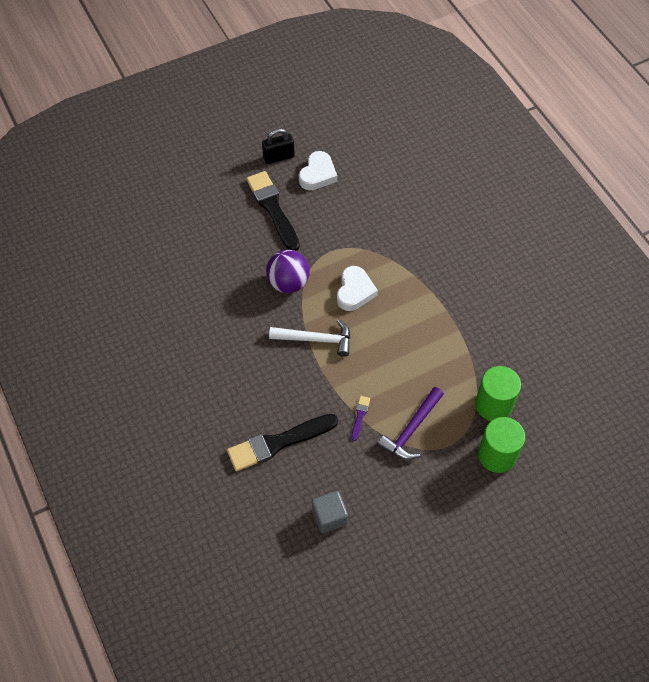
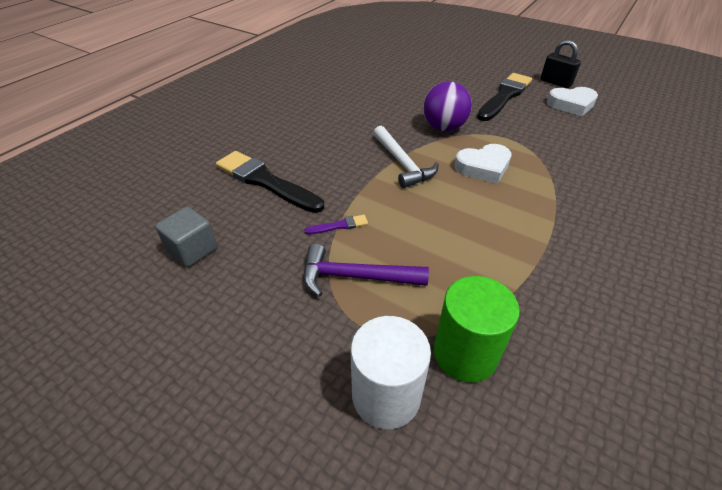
camera: 60 degrees right, 15 degrees down
green cylinder [478,417,525,473] -> white cylinder [351,316,431,429]

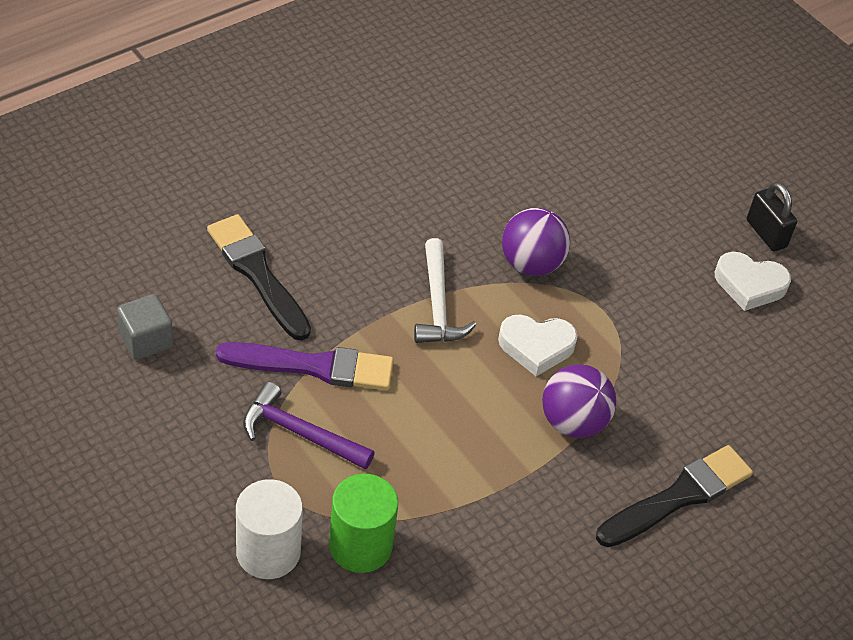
camera: 15 degrees right, 5 degrees up
purple brush [305,215,368,234] -> purple brush [216,342,394,390], size x2.33
black brush [477,73,532,121] -> black brush moved to [596,445,753,547]
none -> purple ball [542,364,616,438]

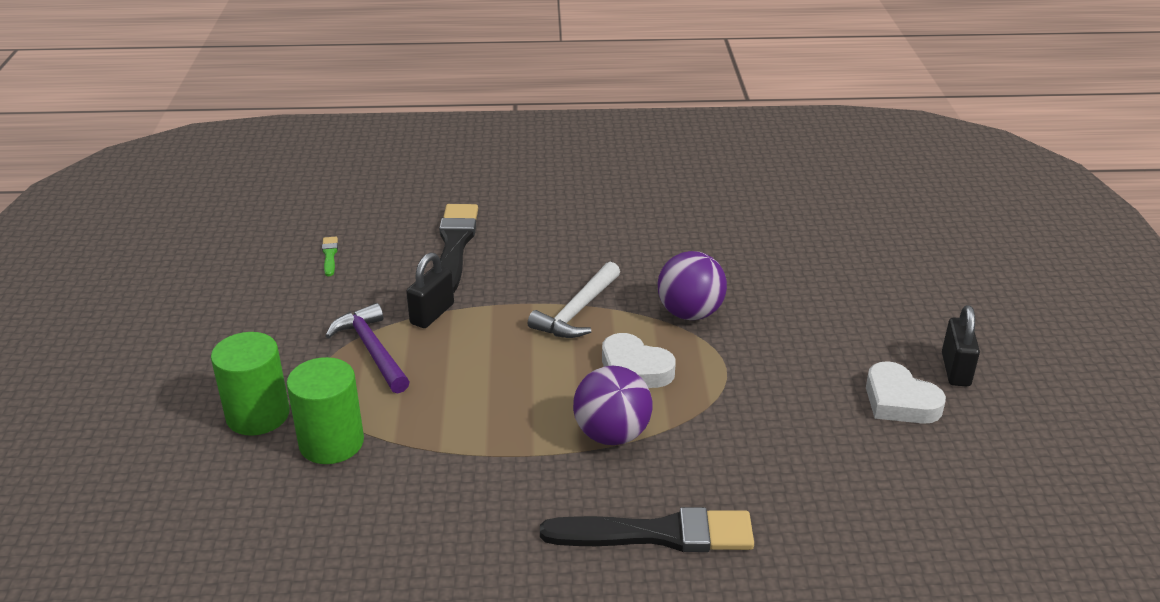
camera: 40 degrees right, 15 degrees down
grey cube [117,294,173,360] -> green brush [322,237,338,276]
purple brush [216,342,394,390] -> black padlock [406,252,454,328]
white cylinder [236,479,303,579] -> green cylinder [211,332,290,436]

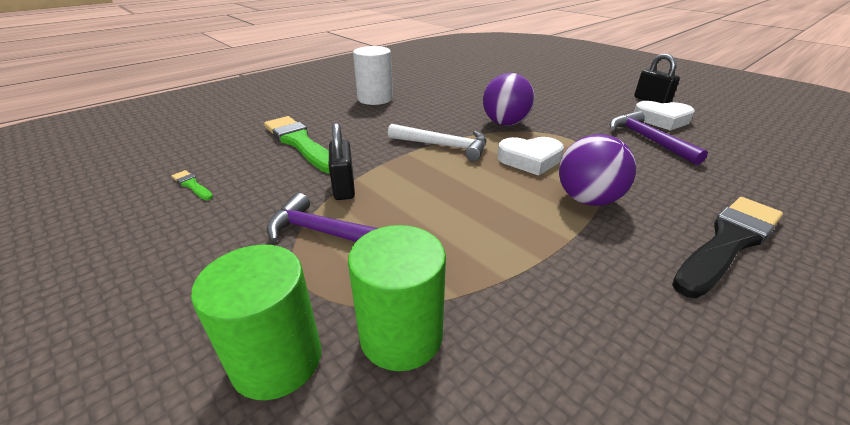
camera: 40 degrees left, 0 degrees up
black brush [439,204,478,293] -> green brush [264,116,330,173]
white hammer [528,262,620,338] -> white hammer turned 60 degrees counterclockwise [388,124,486,161]
none -> white cylinder [353,46,393,105]
none -> purple hammer [610,111,708,165]

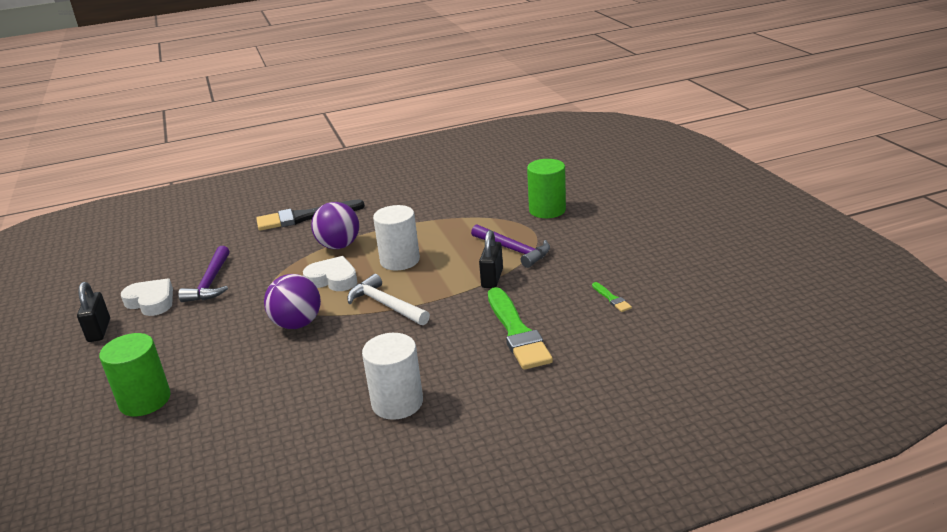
camera: 155 degrees left, 5 degrees down
green cylinder [348,225,446,371] -> green cylinder moved to [99,333,171,416]
none -> white cylinder [373,205,420,271]

